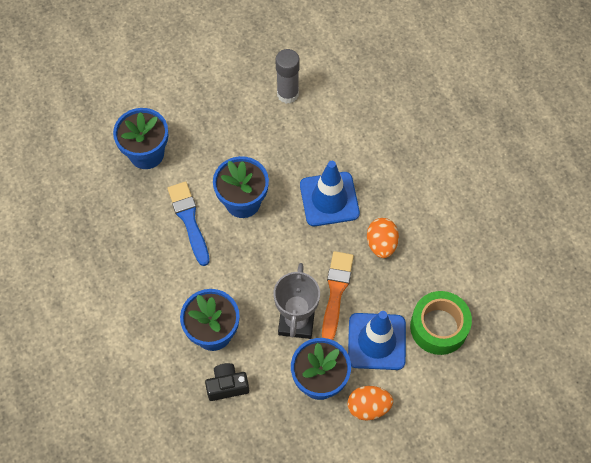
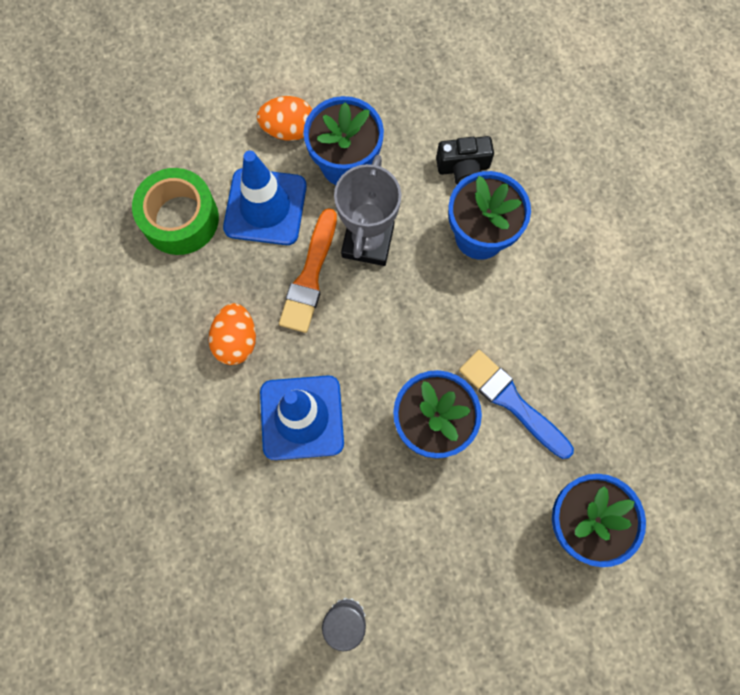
camera: 175 degrees left, 10 degrees up
blue brush [167,182,210,266] -> blue brush turned 150 degrees clockwise [459,350,574,459]

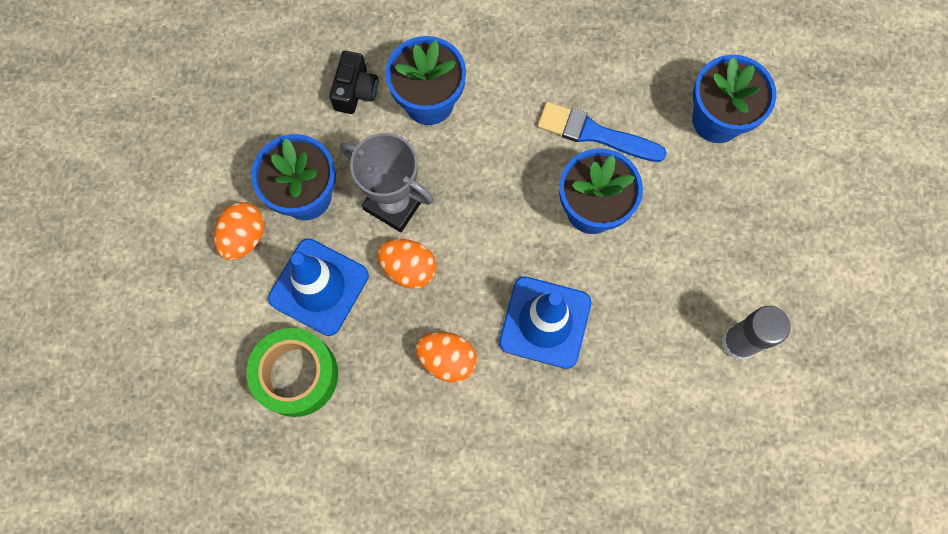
camera: 70 degrees left, 0 degrees up
orange brush [279,208,337,333] -> orange egg [377,239,436,289]
blue brush [459,350,574,459] -> blue brush turned 45 degrees clockwise [537,102,667,162]

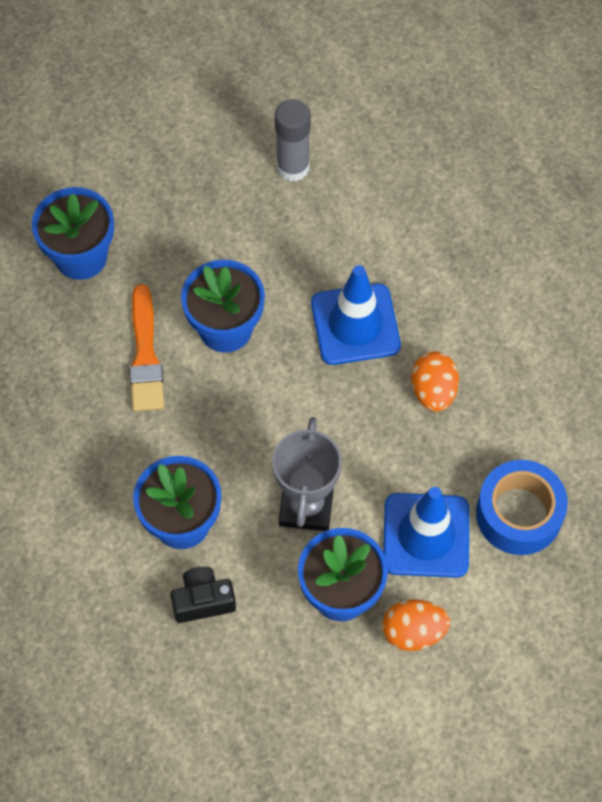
camera: 115 degrees left, 10 degrees down
green tape [246,328,338,417] -> blue tape [476,460,568,555]
orange egg [377,239,436,289] -> none
blue brush [537,102,667,162] -> orange brush [129,284,164,411]

